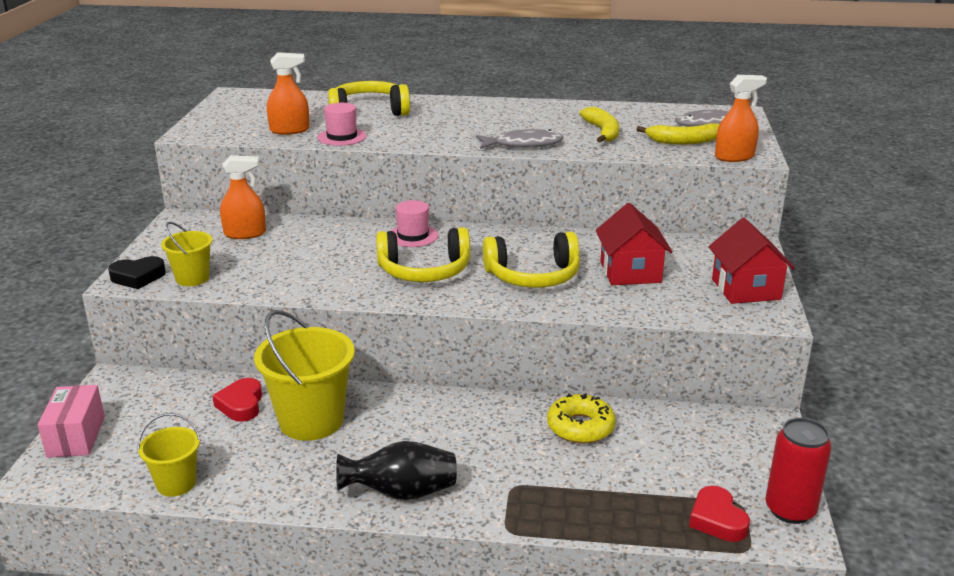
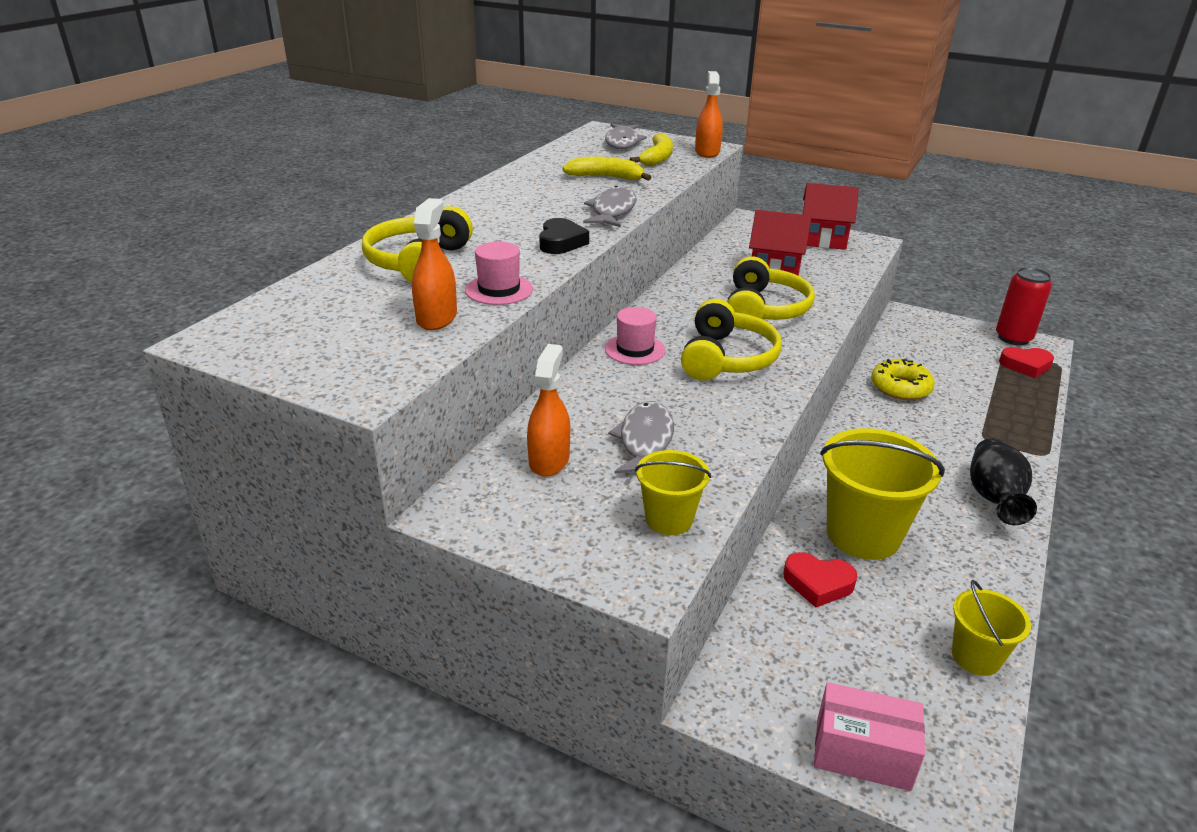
camera: 70 degrees left, 5 degrees up
black heart [108,256,166,289] -> black heart moved to [539,218,589,254]
none -> grey fish [608,401,674,474]

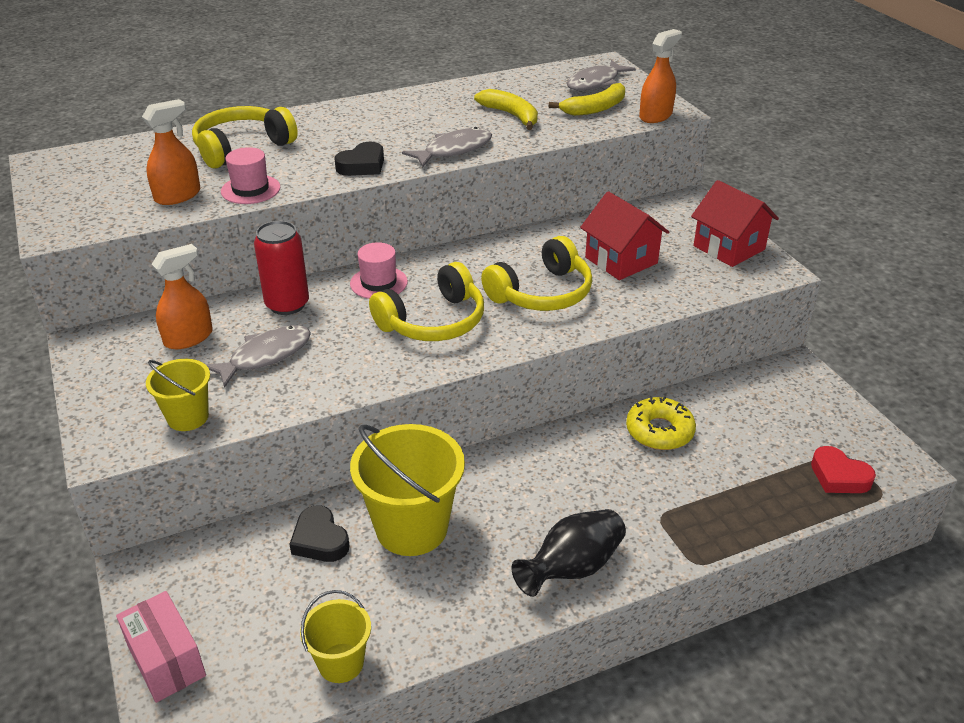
camera: 40 degrees right, 5 degrees up
red heart [783,552,857,608] -> black heart [289,506,350,562]
red can [996,267,1052,345] -> red can moved to [254,221,309,315]

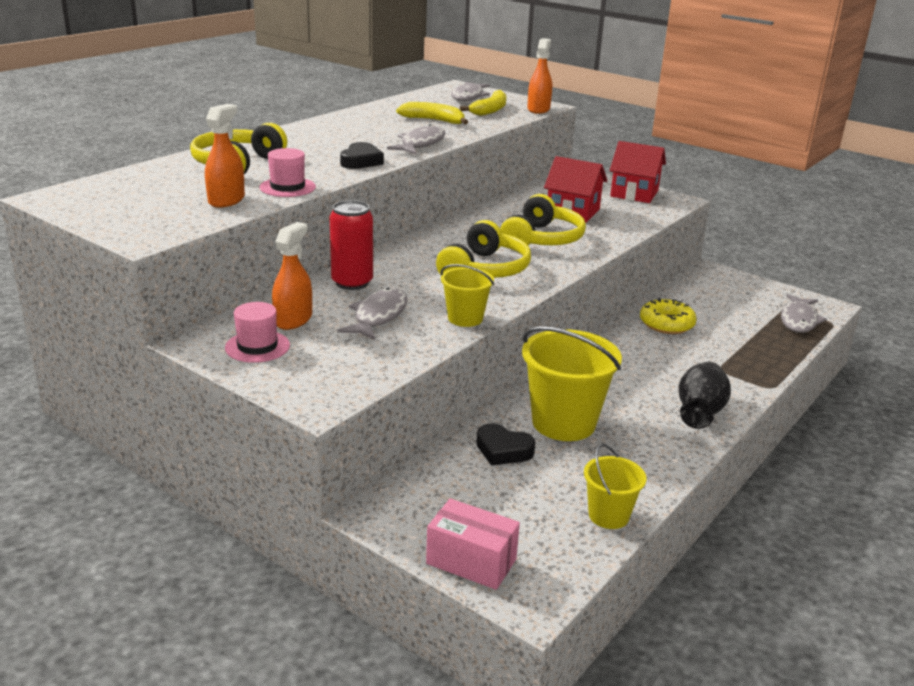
camera: 30 degrees left, 10 degrees down
yellow bucket [146,359,210,431] -> yellow bucket moved to [440,264,494,327]
pink hat [350,242,408,299] -> pink hat moved to [225,302,290,363]
red heart [811,446,876,493] -> grey fish [781,294,827,333]

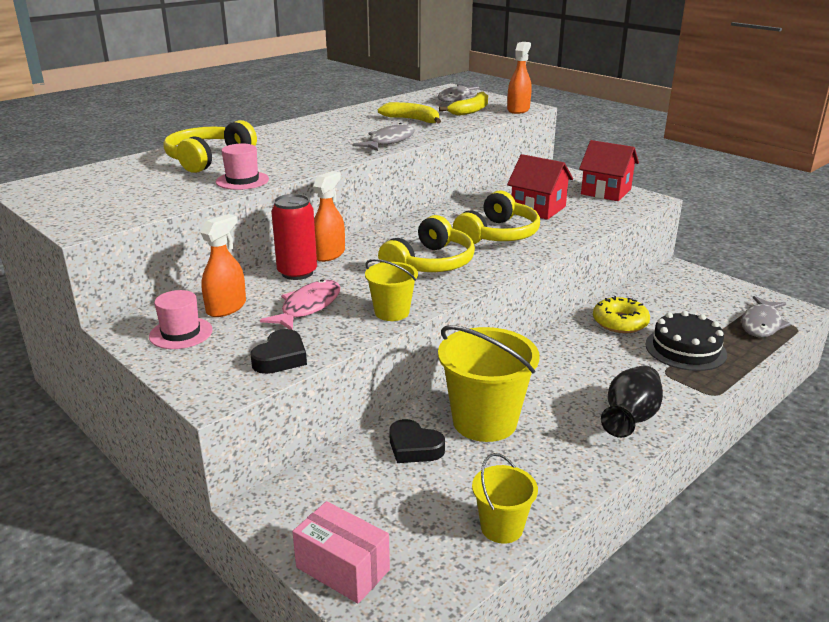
camera: 10 degrees right, 0 degrees up
orange spray bottle [205,104,245,208] -> orange spray bottle moved to [313,171,345,262]
grey fish [338,288,408,340] -> pink fish [260,279,341,330]
black heart [340,142,384,169] -> black heart moved to [251,329,307,374]
none -> black cake [645,311,727,371]

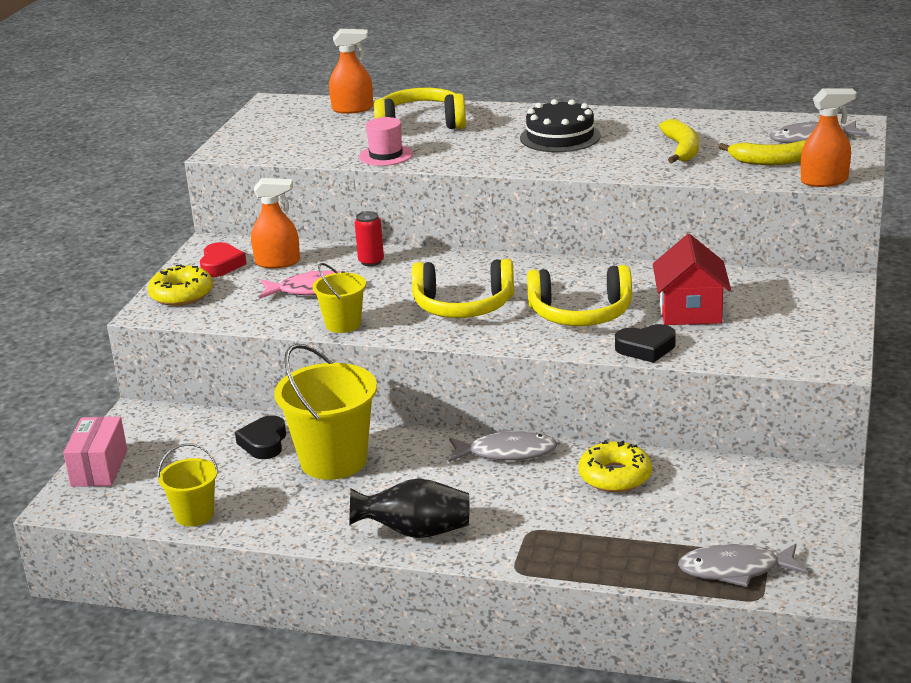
camera: 60 degrees right, 0 degrees up
pink hat [149,290,213,349] -> red heart [200,242,247,277]
black heart [251,329,307,374] -> black heart moved to [615,324,676,363]
red can [271,194,317,280] -> red can [355,211,384,266], size x0.63
orange spray bottle [313,171,345,262] -> orange spray bottle moved to [329,29,373,114]
grey fish [352,123,415,151] -> grey fish moved to [448,429,558,462]
red house [579,140,639,201] -> none
black cake [645,311,727,371] -> black cake moved to [520,99,601,152]
none -> yellow donut [148,265,213,306]

